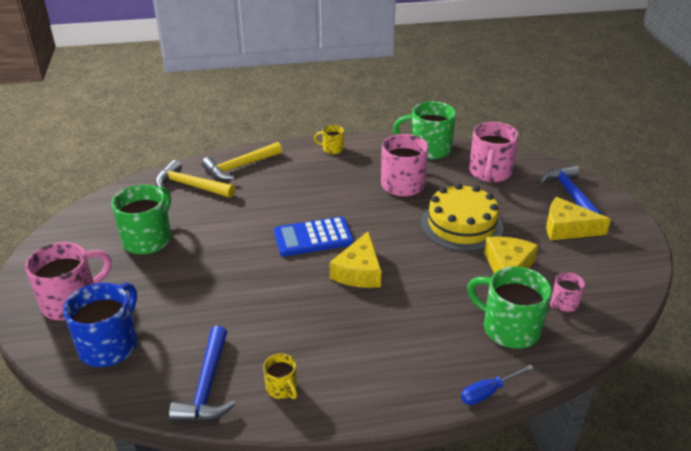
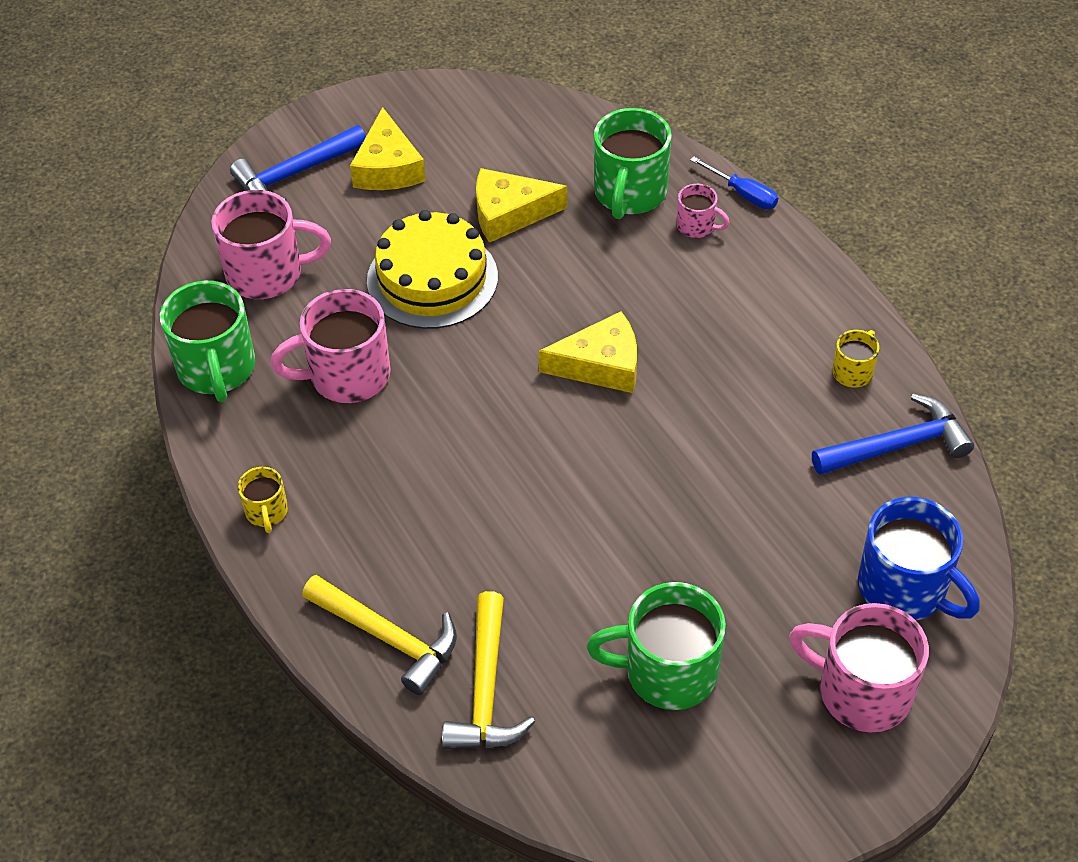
camera: 110 degrees left, 15 degrees up
blue mug [63,283,137,367] -> blue mug turned 135 degrees counterclockwise [858,497,980,620]
blue calculator [274,217,354,256] -> none
pink mug [550,272,585,312] -> pink mug moved to [677,184,730,238]

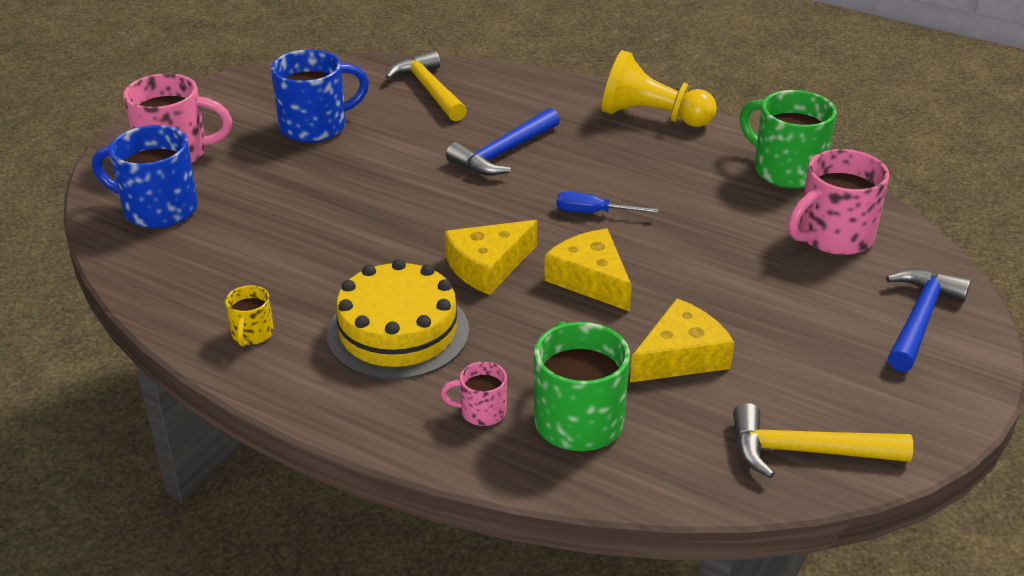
camera: 150 degrees right, 15 degrees down
yellow mug [238,467,288,533] -> yellow pawn [602,50,717,127]
pink mug [270,289,391,403] -> none
yellow hammer [302,575,457,695] -> yellow hammer moved to [733,403,913,478]
yellow cheese [350,107,426,190] -> yellow cheese moved to [544,229,632,312]
yellow cake [367,210,498,329] -> yellow cake moved to [327,259,469,380]
green mug [587,582,726,710] -> blue mug [271,49,369,143]
blue screwdriver [690,157,778,209] -> blue screwdriver moved to [557,192,659,213]
blue hammer [812,394,974,475] -> blue hammer moved to [446,108,560,176]

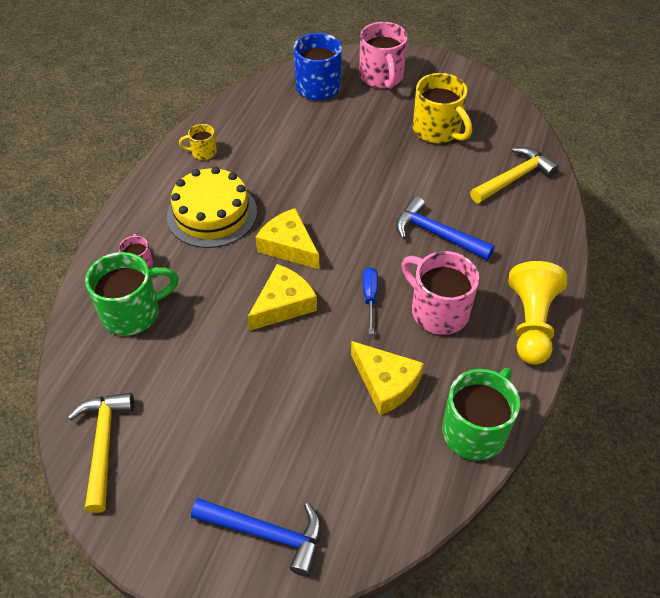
camera: 80 degrees right, 15 degrees up
blue mug [271,49,369,143] -> yellow mug [413,73,472,143]
yellow cheese [630,298,734,382] -> yellow cheese moved to [351,341,424,415]
pink mug [788,149,889,255] -> pink mug moved to [402,251,479,335]

